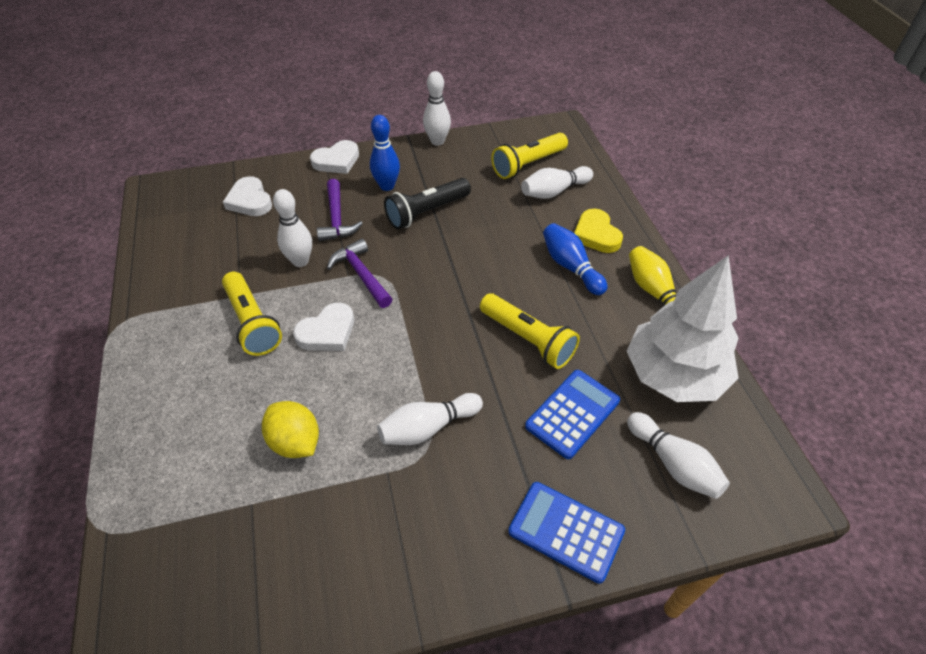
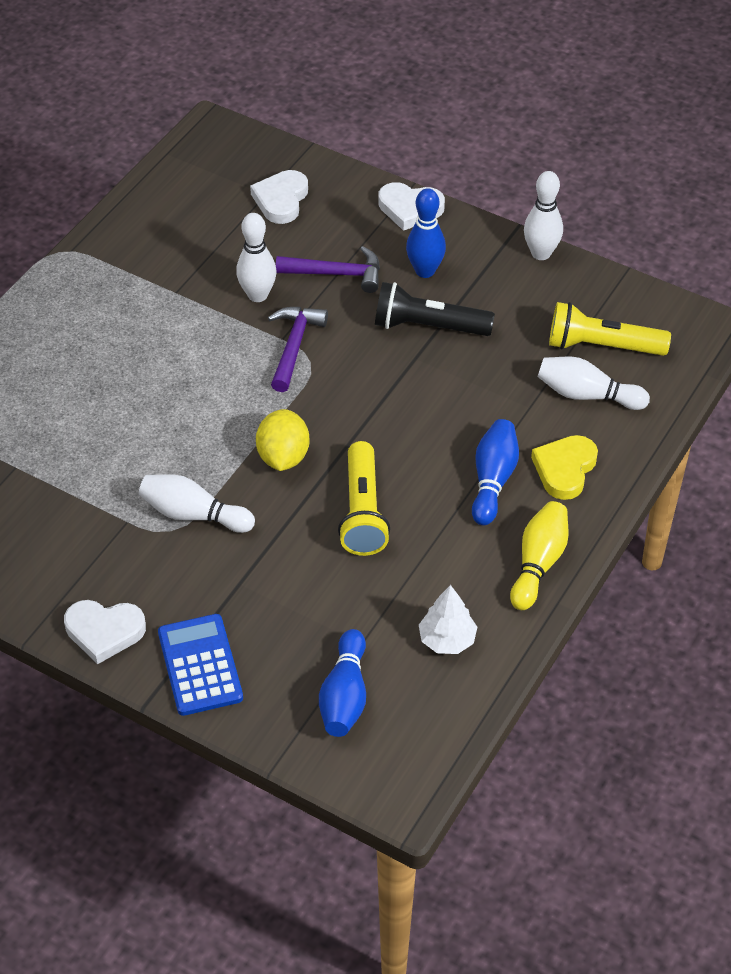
camera: 45 degrees right, 0 degrees up
yellow flashlight [222,271,282,356] -> none
yellow lemon [262,401,319,458] -> yellow lemon moved to [256,409,310,471]
white heart [293,303,354,351] -> white heart moved to [64,600,146,664]
purple hammer [317,179,363,241] -> purple hammer turned 120 degrees counterclockwise [276,246,380,293]
blue calculator [525,370,620,459] -> none
white tree [627,255,739,402] -> white tree [419,585,477,654], size x0.46
white bowling pin [627,412,730,499] -> blue bowling pin [319,629,366,737]

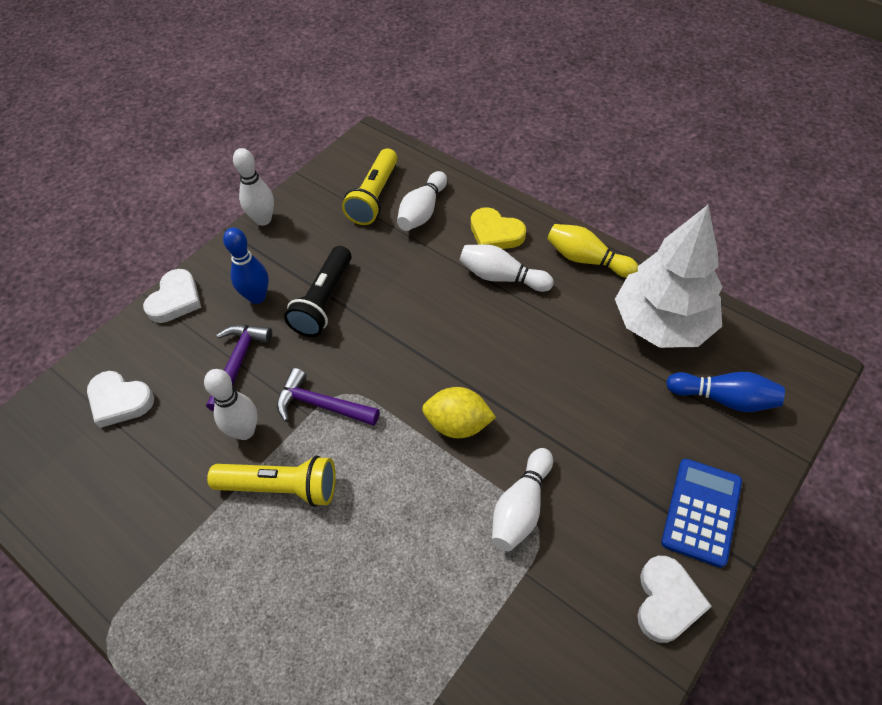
camera: 80 degrees left, 5 degrees up
blue calculator [158,614,243,716] -> blue calculator turned 120 degrees clockwise [661,459,742,568]
yellow flashlight [338,441,390,556] -> yellow flashlight moved to [207,455,336,507]
white tree [419,585,477,654] -> white tree [615,205,723,348], size x2.19
blue bowling pin [472,419,519,525] -> white bowling pin [460,244,554,292]

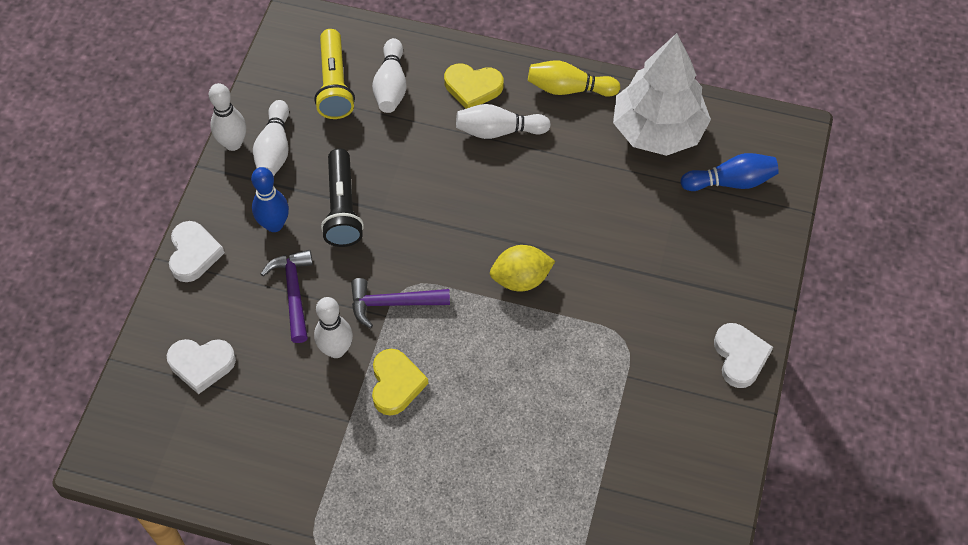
camera: 25 degrees left, 5 degrees up
yellow flashlight [207,455,336,507] -> yellow heart [372,349,428,416]
white bowling pin [492,448,553,551] -> white bowling pin moved to [253,100,289,176]
blue calculator [661,459,742,568] -> none

